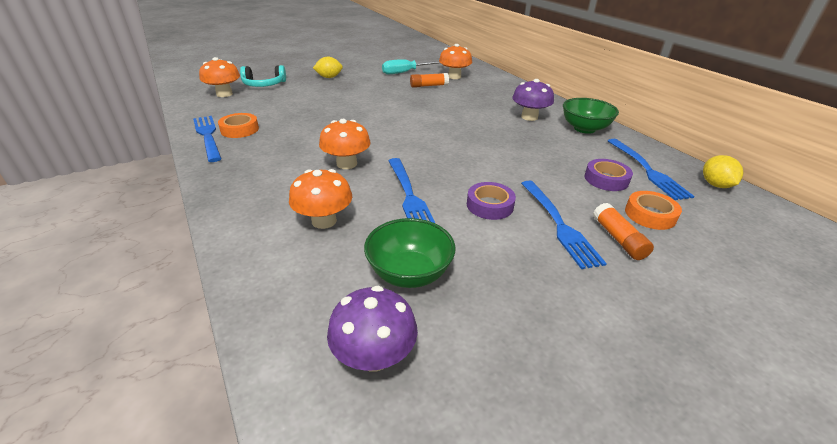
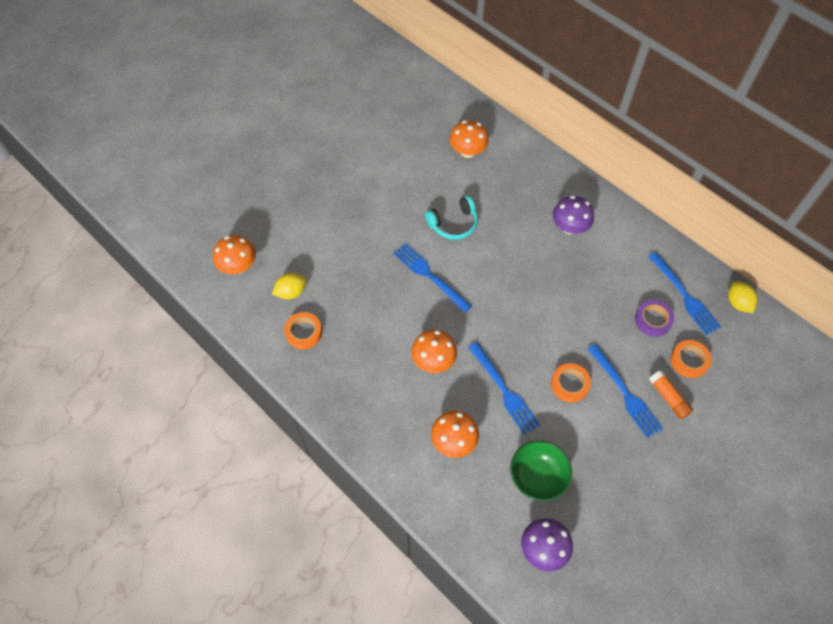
camera: 15 degrees left, 25 degrees up
blue fork [193,116,222,162] -> blue fork moved to [393,243,472,313]
turquoise headphones [240,65,286,87] -> turquoise headphones moved to [425,195,478,240]
yellow lemon [313,57,343,78] -> yellow lemon moved to [272,273,307,299]
turquoise screwdriver [382,59,440,74] -> none
orange glue stick [410,73,449,88] -> none
purple tape [467,182,516,220] -> orange tape [551,363,591,403]
green bowl [563,98,619,134] -> none

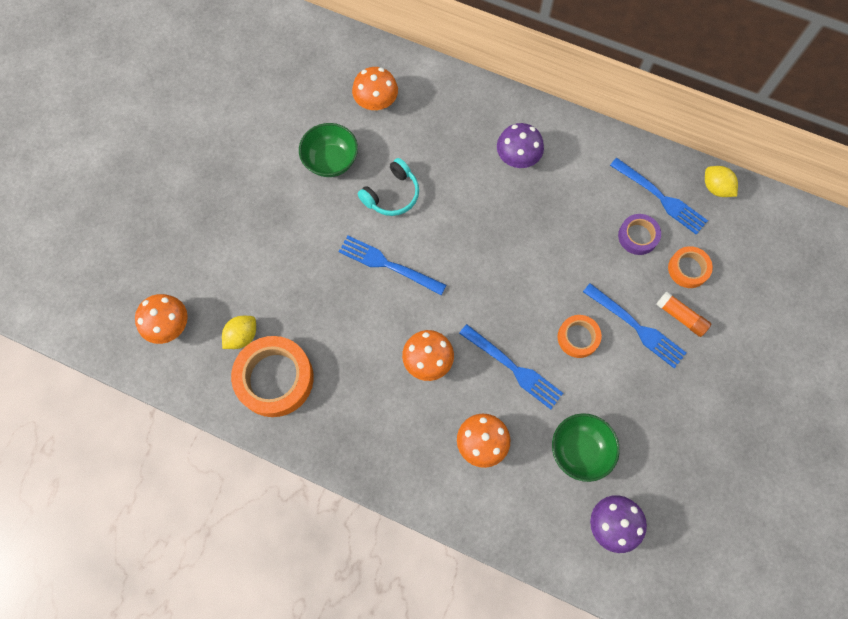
camera: 20 degrees left, 10 degrees up
orange tape [284,312,322,349] -> orange tape [231,336,314,417], size x1.83
none -> green bowl [299,123,358,177]

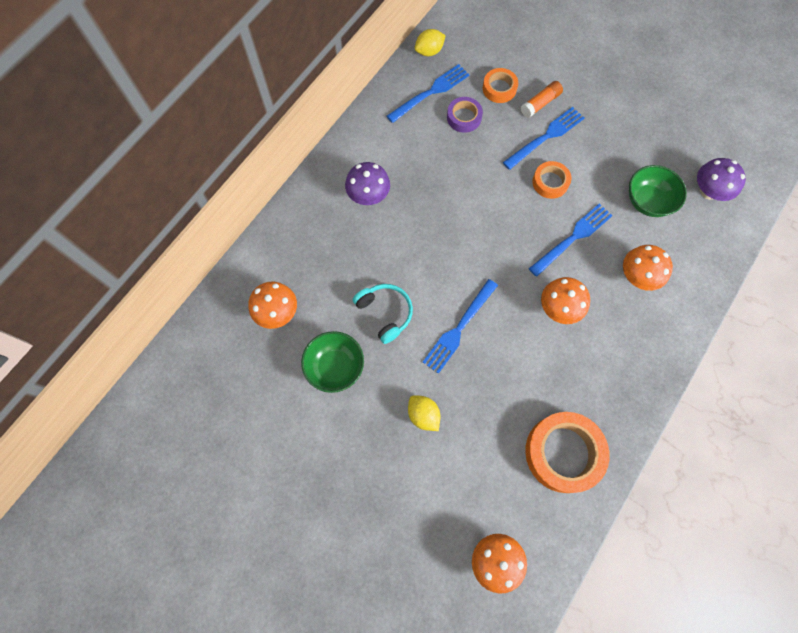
camera: 80 degrees left, 0 degrees up
yellow lemon [222,316,256,349] -> yellow lemon moved to [408,395,440,431]

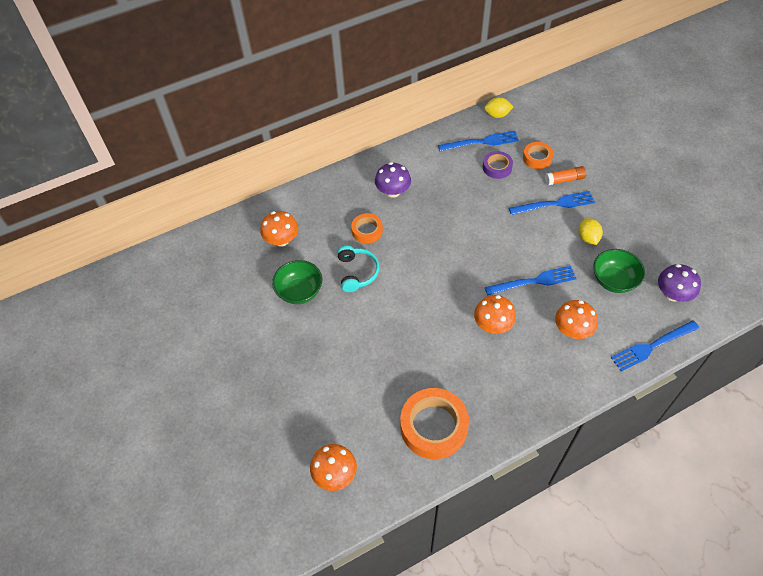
camera: 30 degrees right, 15 degrees down
yellow lemon [408,395,440,431] -> yellow lemon moved to [578,218,603,245]
blue fork [423,279,498,374] -> blue fork moved to [611,320,699,371]
orange tape [533,161,571,199] -> orange tape moved to [351,213,383,243]

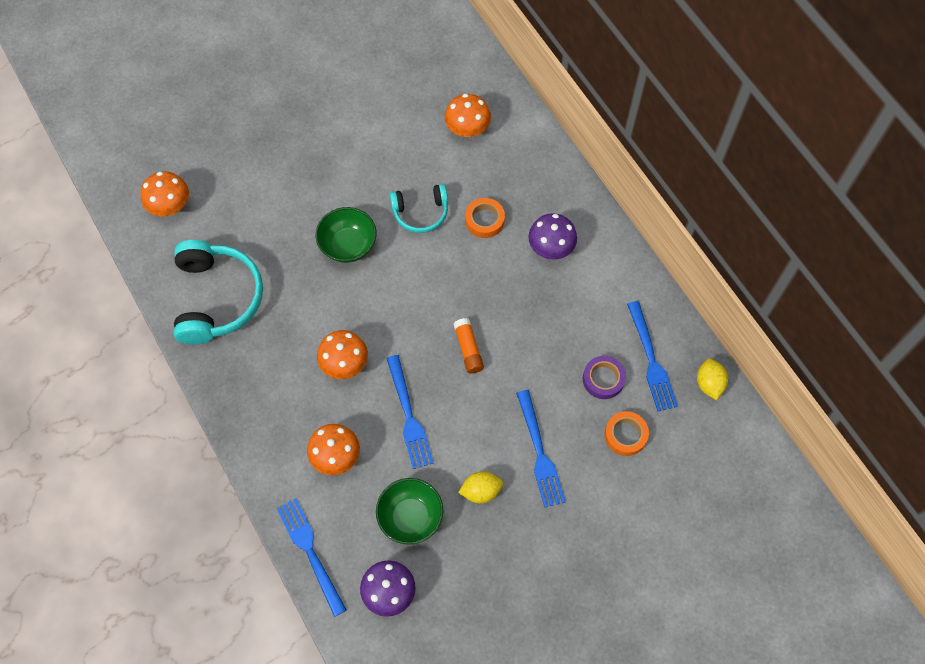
camera: 85 degrees right, 10 degrees up
green bowl [272,260,322,304] -> green bowl moved to [316,207,377,263]
orange tape [400,388,469,459] -> turquoise headphones [174,240,263,345]
orange glue stick [545,166,586,185] -> orange glue stick moved to [453,318,484,374]

